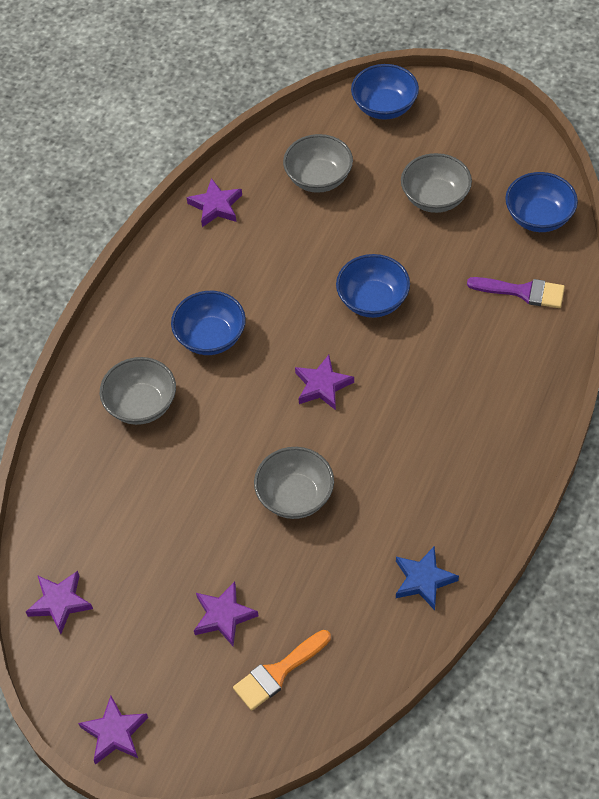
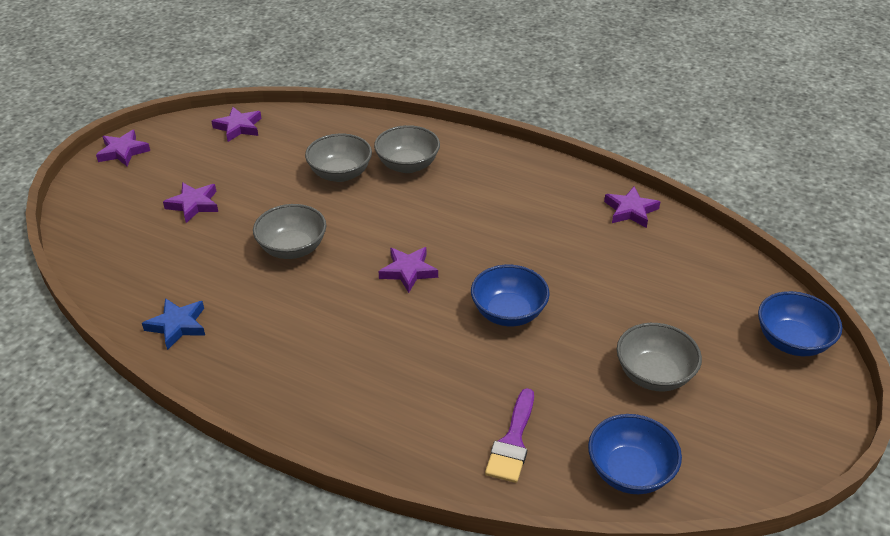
camera: 90 degrees right, 15 degrees down
blue bowl [171,291,246,355] -> none
orange brush [233,630,331,711] -> none
grey bowl [283,134,353,193] -> grey bowl moved to [305,133,372,182]

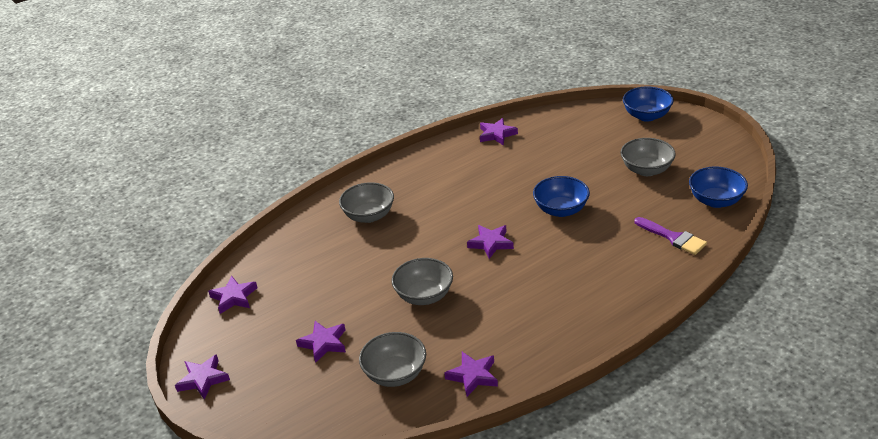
camera: 60 degrees left, 5 degrees down
blue star [142,298,205,350] -> purple star [444,352,498,397]
grey bowl [305,133,372,182] -> grey bowl moved to [359,332,426,387]

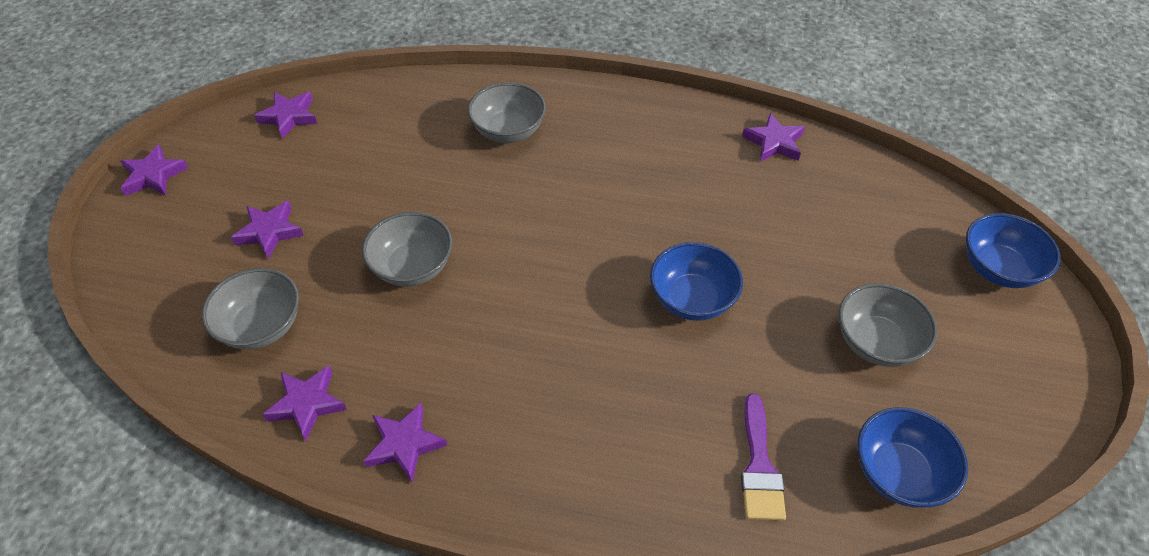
camera: 45 degrees right, 15 degrees up
purple star [467,225,514,259] -> purple star moved to [363,403,447,482]

